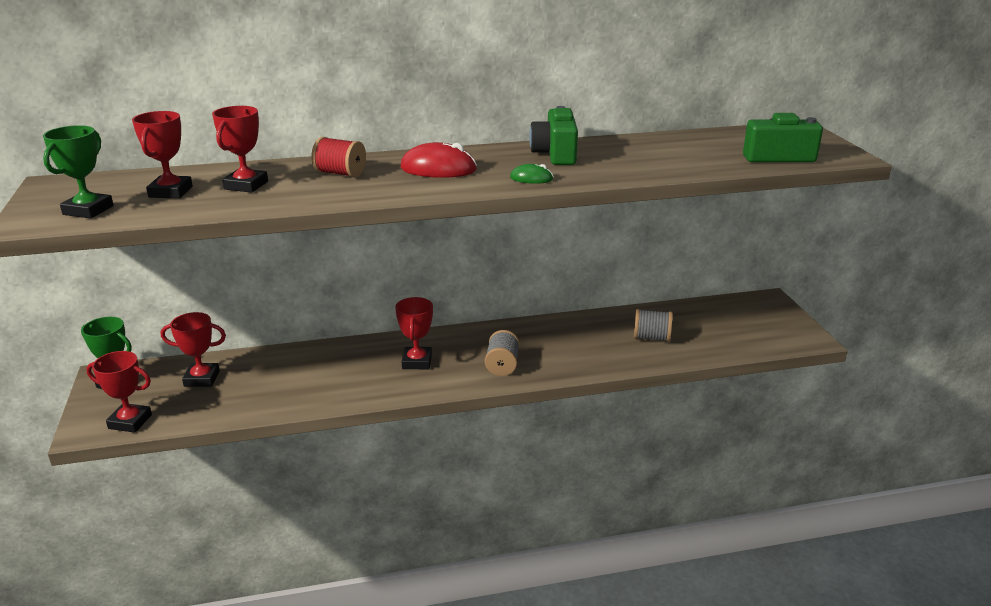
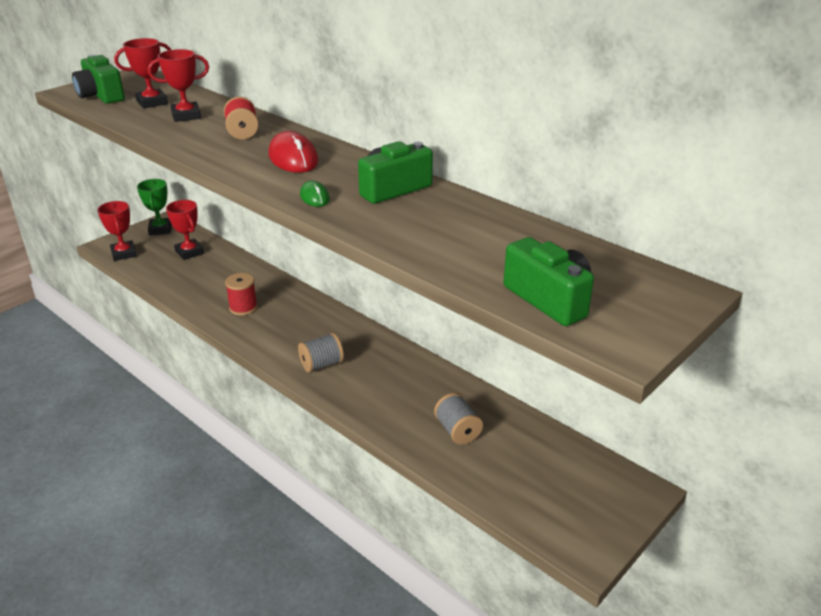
camera: 55 degrees right, 5 degrees up
green trophy [43,125,114,219] -> green camera [72,55,125,104]
red trophy [395,297,433,369] -> none
none -> red spool [225,273,258,316]

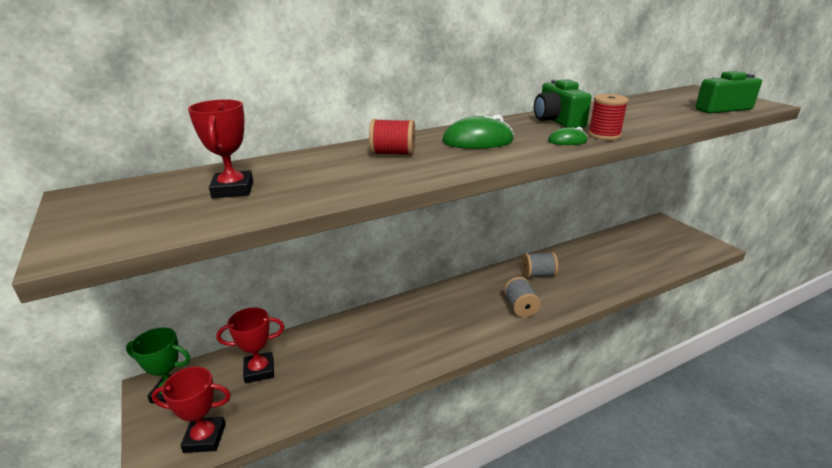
camera: 70 degrees left, 5 degrees down
green camera [72,55,125,104] -> none
red trophy [148,49,209,122] -> none
red spool [225,273,258,316] -> red spool moved to [588,94,629,140]
red mouse [268,131,318,173] -> green mouse [442,114,514,149]
grey spool [434,393,483,445] -> grey spool moved to [522,252,558,278]

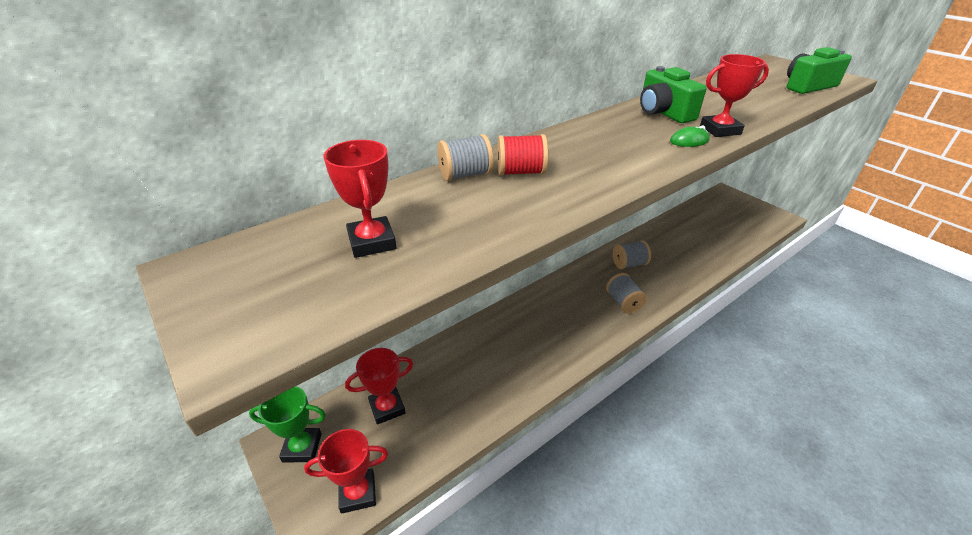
camera: 10 degrees left, 10 degrees up
green mouse [442,114,514,149] -> none
red spool [588,94,629,140] -> red trophy [700,54,769,137]
none -> grey spool [437,134,494,181]

